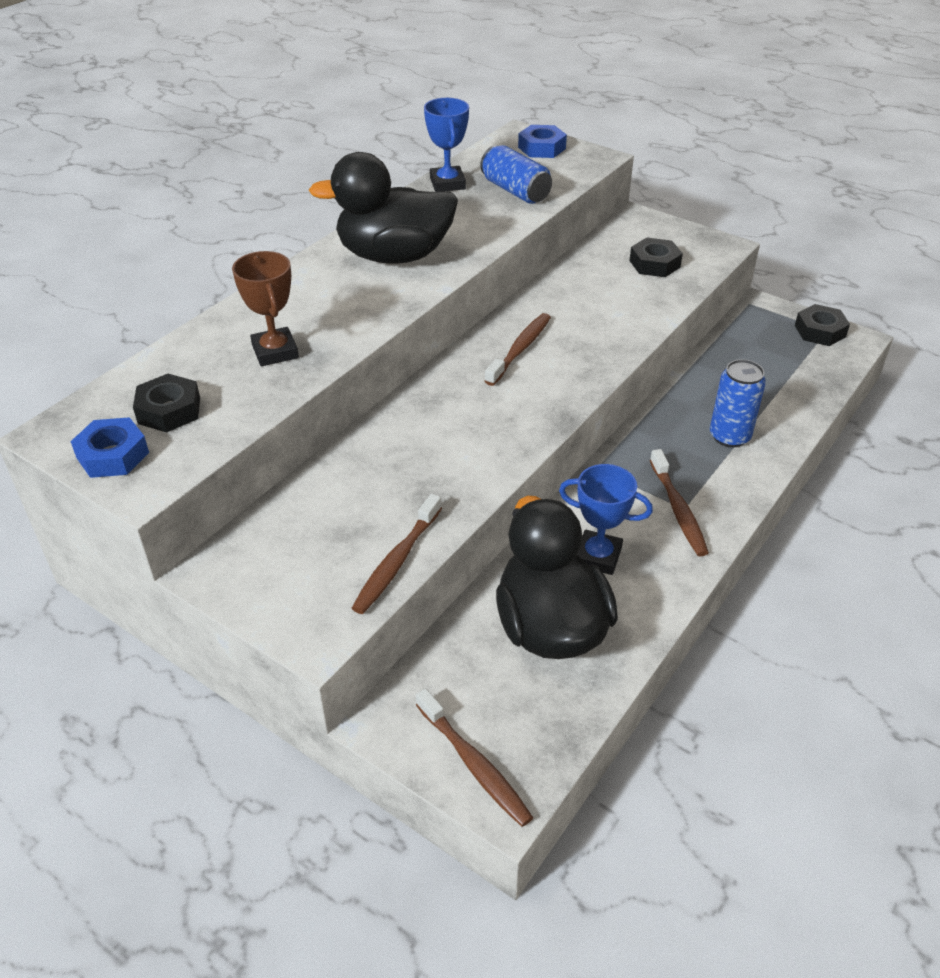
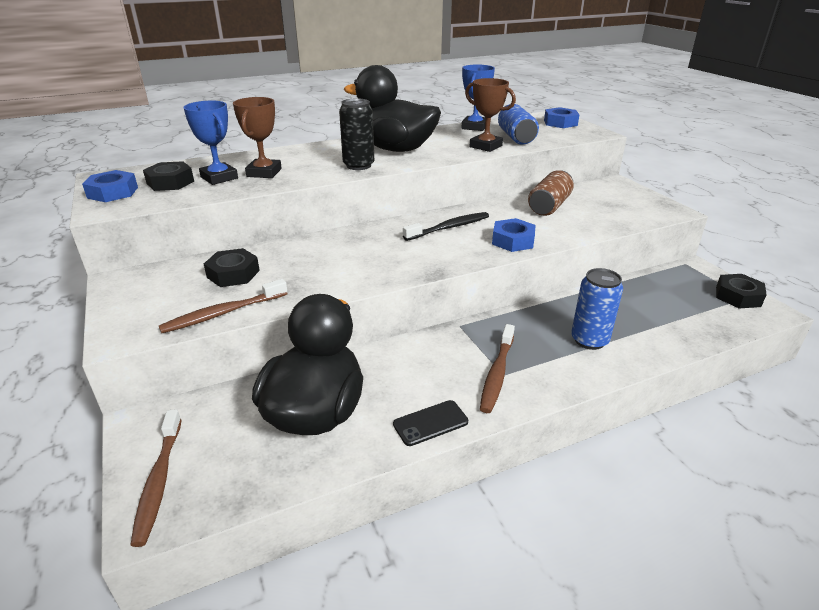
camera: 30 degrees right, 10 degrees down
brown toothbrush [485,313,551,386] -> black toothbrush [403,212,489,241]
blue trophy [559,464,653,575] -> blue trophy moved to [183,101,238,185]
black nut [629,238,683,277] -> black nut moved to [204,248,260,287]
none -> black can [339,98,374,170]
none -> black phone [393,400,468,446]
none -> brown trophy [465,78,516,152]
none -> blue nut [492,218,535,252]
none -> brown can [528,170,574,216]

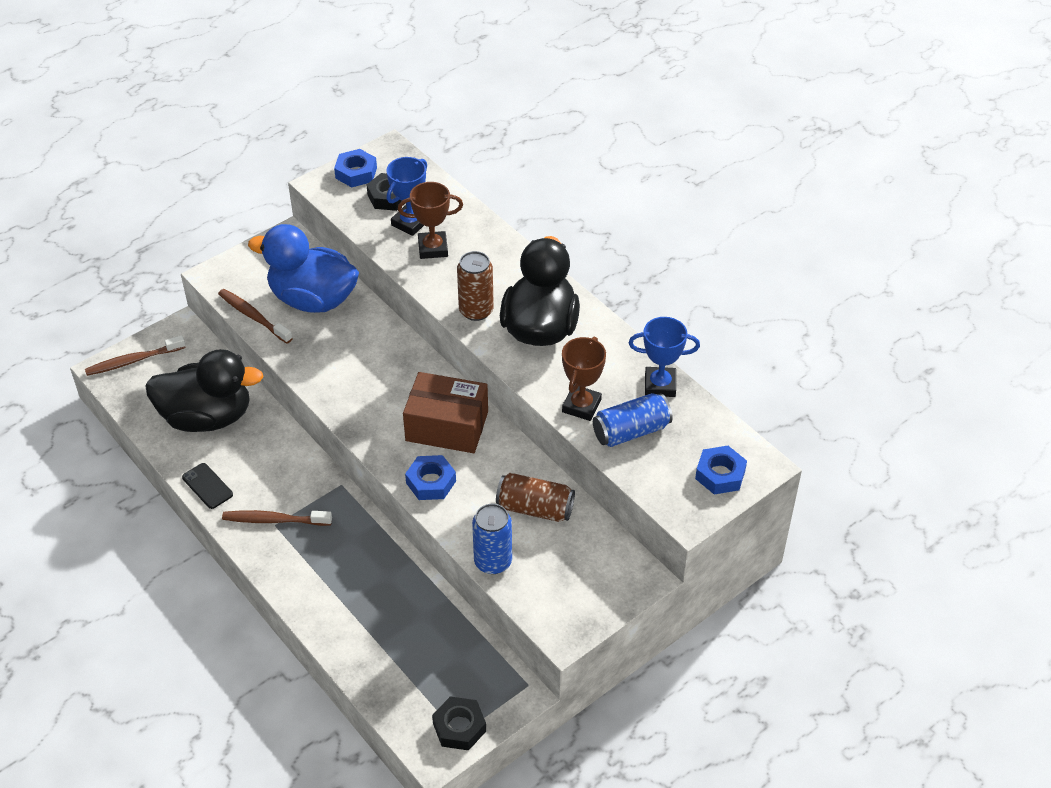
camera: 75 degrees right, 15 degrees up
black nut [204,248,260,287] -> blue duck [248,224,359,313]
black can [339,98,374,170] -> brown can [457,251,494,321]
black toothbrush [403,212,489,241] -> brown box [403,372,488,453]
blue can [571,268,623,350] -> blue can moved to [472,504,512,574]

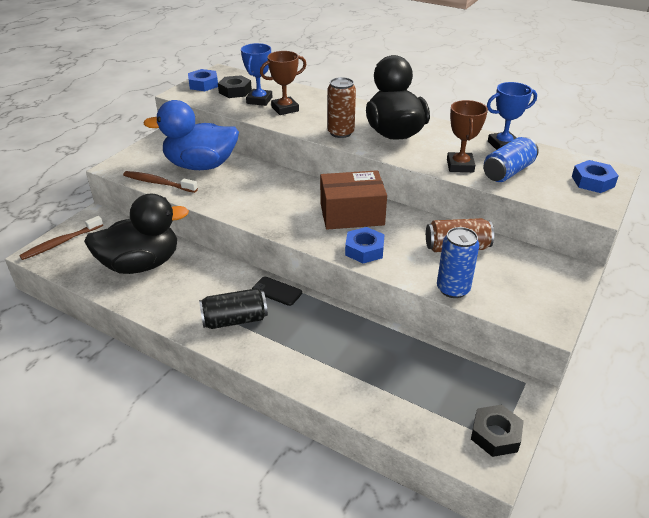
camera: 20 degrees left, 10 degrees down
black phone [182,463,233,509] -> black phone moved to [252,277,302,306]
brown toothbrush [222,510,332,526] -> black can [199,288,268,329]

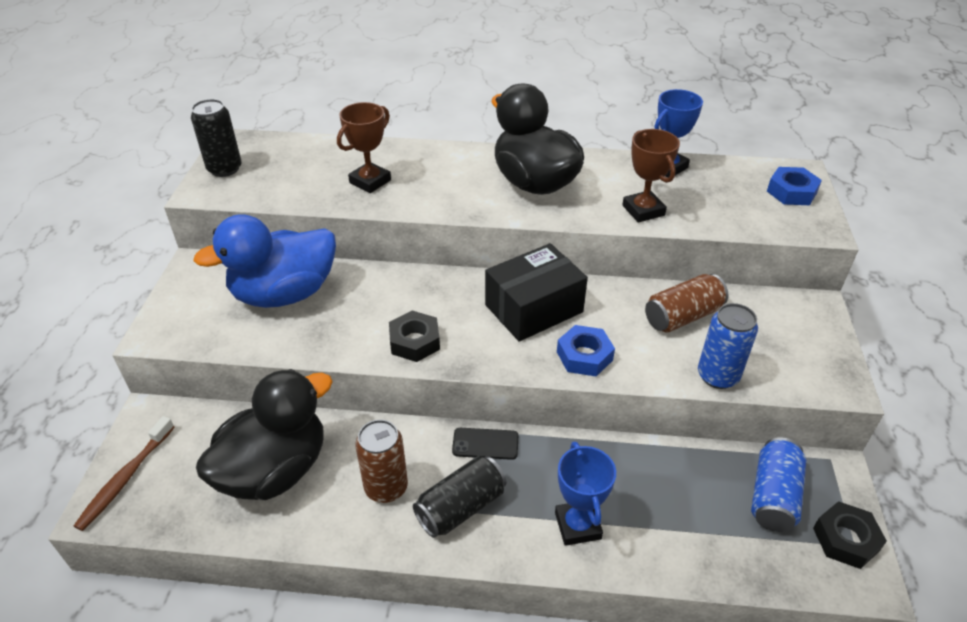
camera: 25 degrees left, 5 degrees up
brown toothbrush [123,171,198,193] -> none
blue nut [188,69,218,91] -> black can [191,99,242,177]
black nut [218,75,252,98] -> black nut moved to [389,311,440,362]
blue trophy [241,43,272,106] -> blue trophy moved to [555,442,616,546]
brown box [320,170,387,230] -> black box [485,243,588,341]
brown can [327,77,356,138] -> brown can moved to [356,420,408,503]
blue can [484,137,539,182] -> blue can moved to [751,437,806,532]

